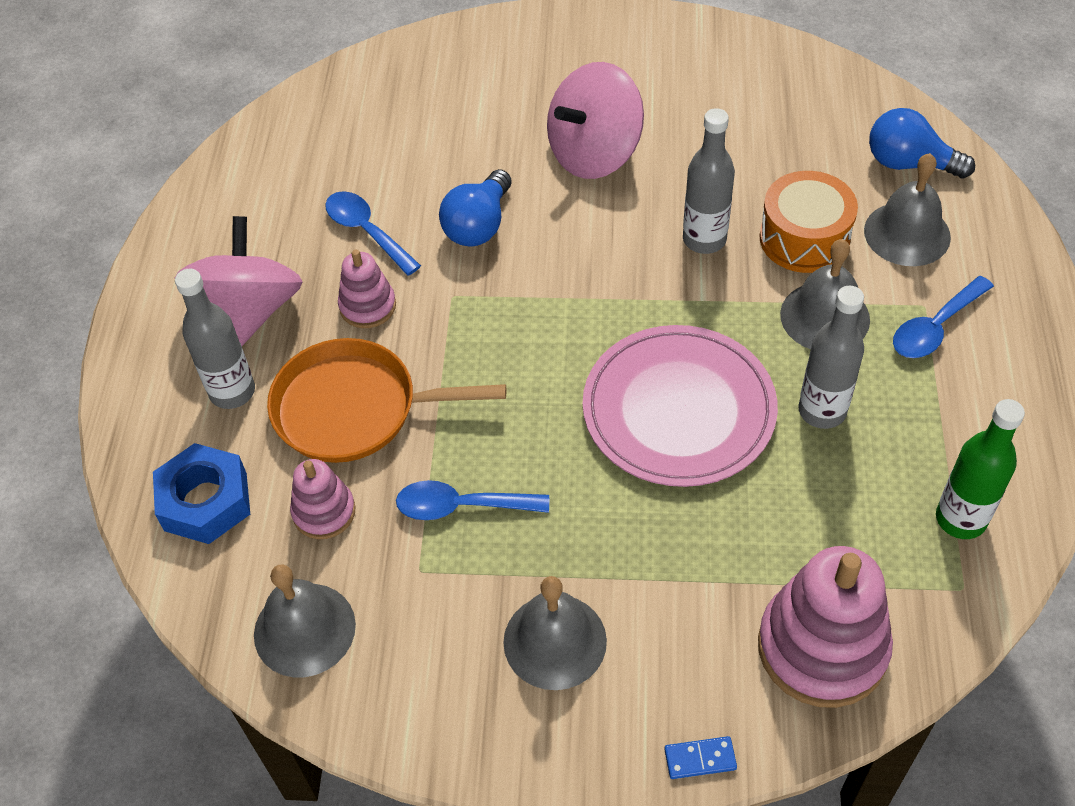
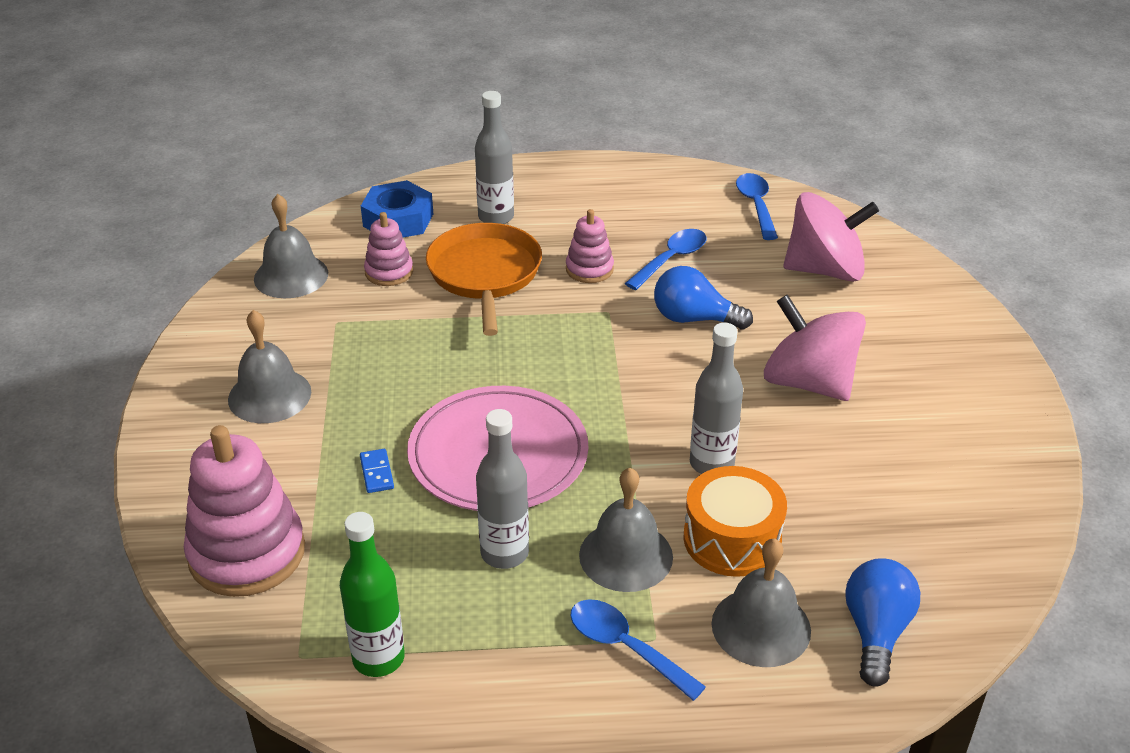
camera: 80 degrees right, 15 degrees down
pink spinning top [175,216,303,346] -> pink spinning top moved to [784,192,879,281]
blue spoon [396,480,549,520] -> blue spoon moved to [736,173,778,240]
blue domino [664,736,737,779] -> blue domino moved to [360,449,394,493]

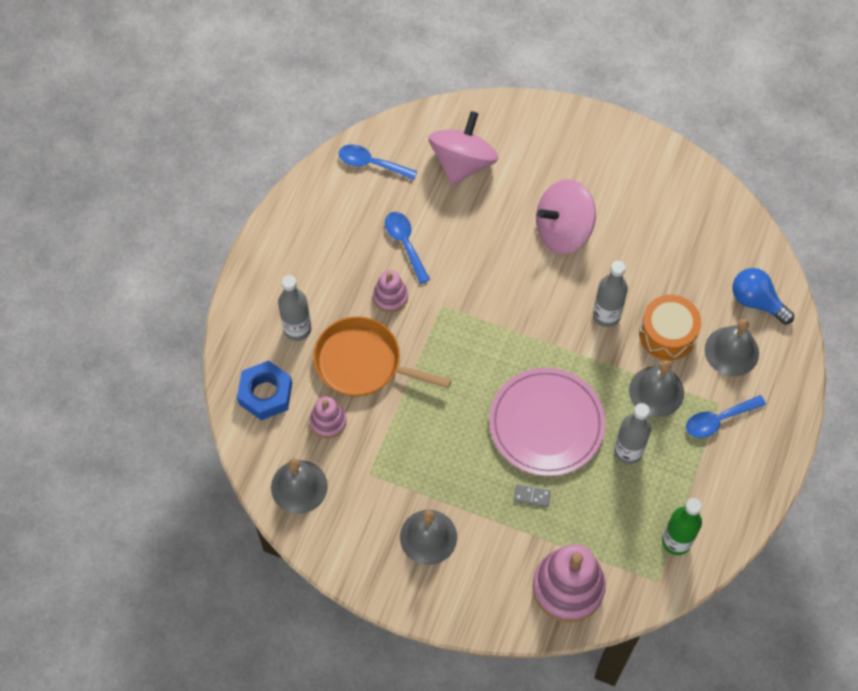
camera: 65 degrees left, 25 degrees up
blue domino [360,449,394,493] -> grey domino [514,484,551,507]
blue light bulb [654,266,753,330] -> none

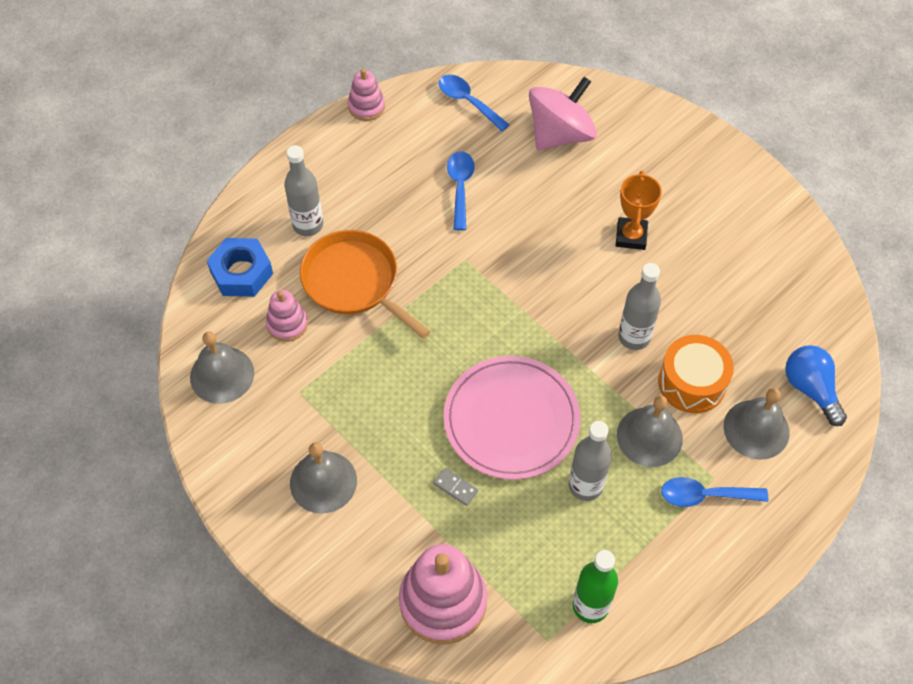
camera: 25 degrees right, 5 degrees down
pink stacking toy [373,270,408,313] -> pink stacking toy moved to [348,69,385,121]
pink spinning top [536,179,596,254] -> orange trophy [616,171,662,250]

